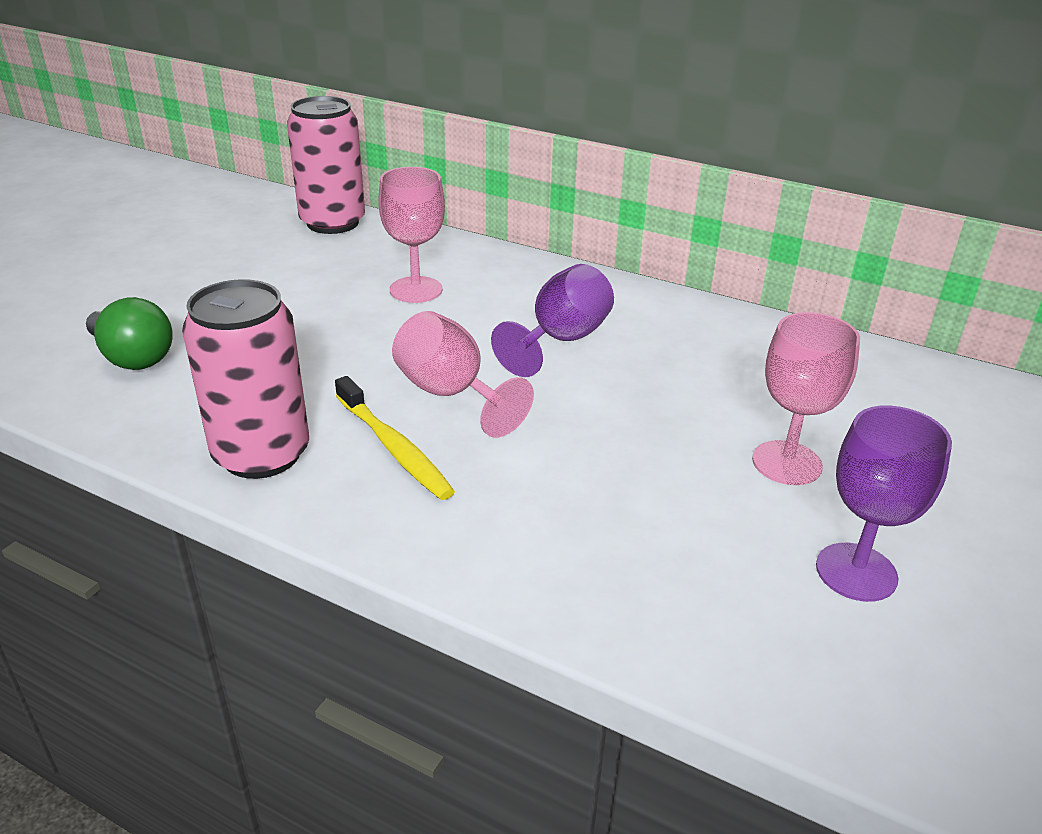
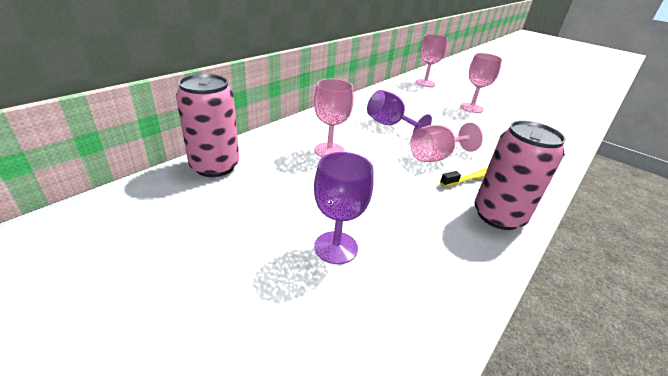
camera: 80 degrees left, 0 degrees up
green light bulb [86,297,173,370] -> none
purple goblet [816,405,952,602] -> purple goblet moved to [314,152,374,264]
none -> pink goblet [415,34,448,87]

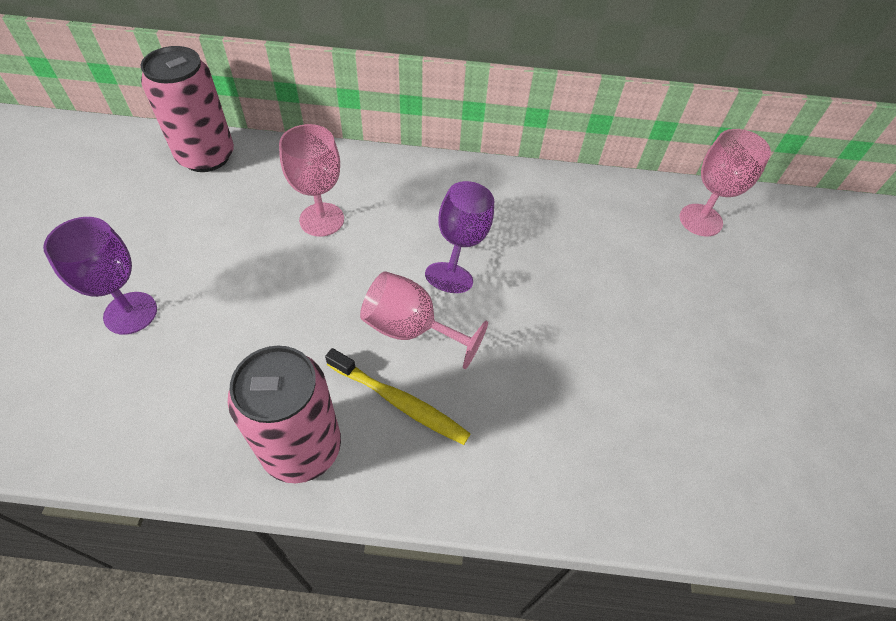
camera: 55 degrees right, 20 degrees up
pink goblet [460,53,502,113] -> none

